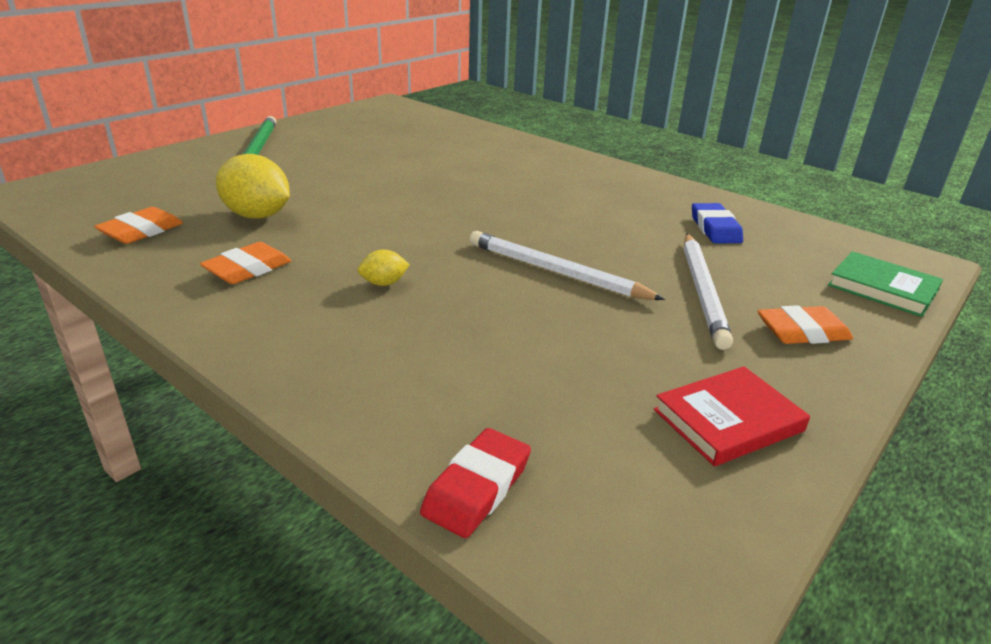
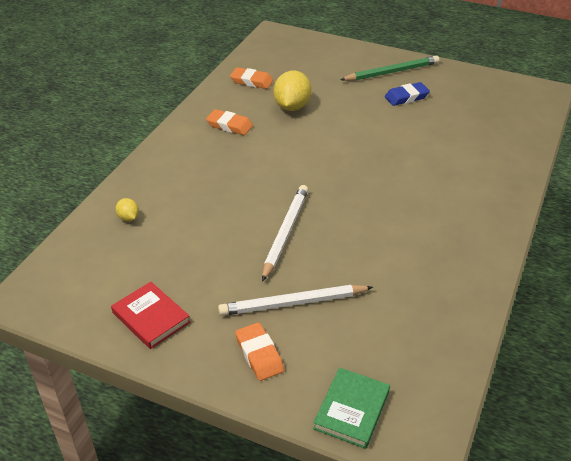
camera: 75 degrees right, 10 degrees up
yellow lemon [358,250,410,286] -> yellow lemon moved to [116,198,139,222]
red eraser [420,428,531,538] -> none
blue eraser [692,203,743,243] -> blue eraser moved to [385,82,430,106]

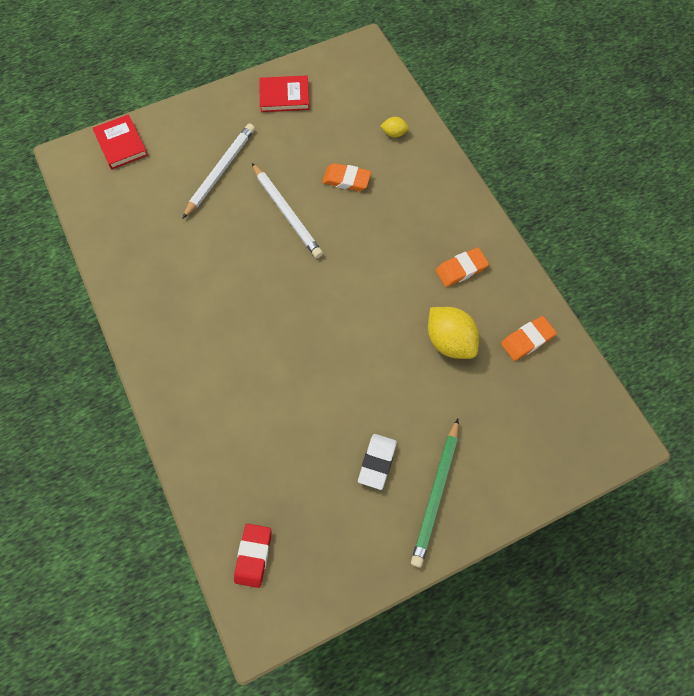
camera: 130 degrees right, 25 degrees up
orange eraser [235,322,284,381] -> orange eraser moved to [322,163,371,191]
green book [313,368,390,449] -> red book [93,114,148,169]
blue eraser [385,82,430,106] -> white eraser [358,434,397,490]
none -> red eraser [234,524,272,588]

